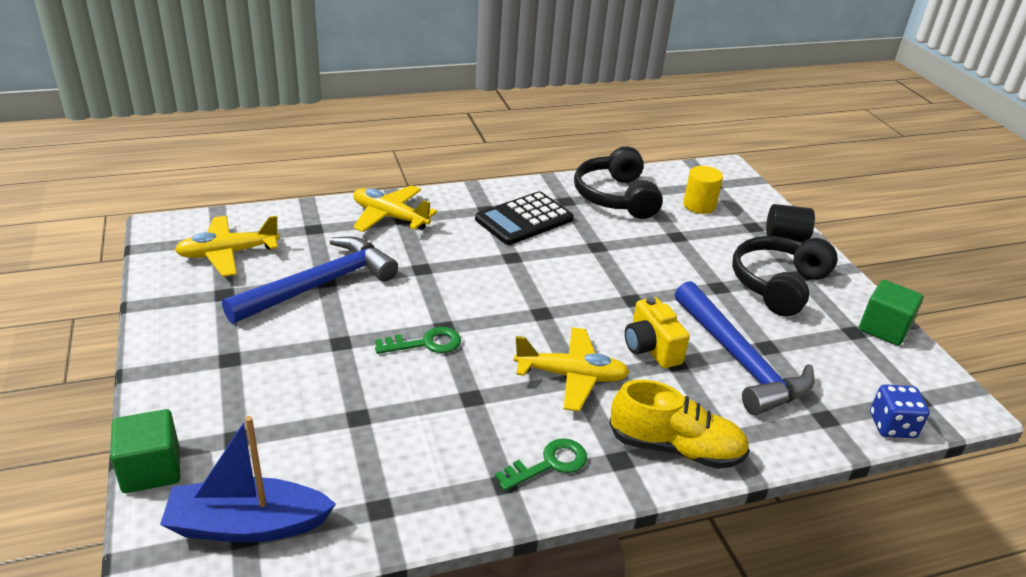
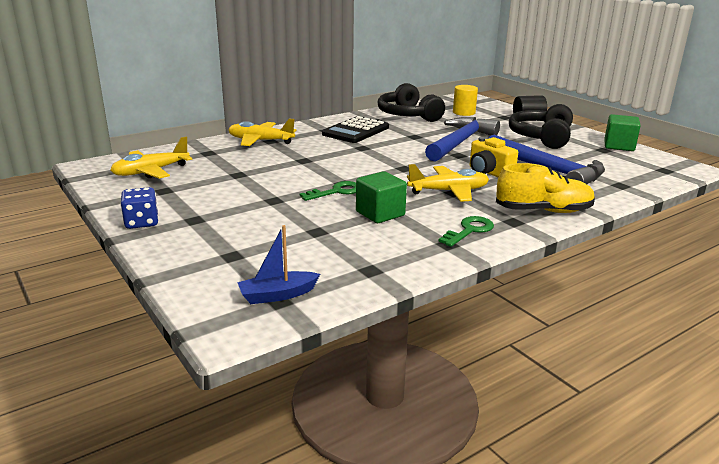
camera: 15 degrees left, 10 degrees down
green cube [110,409,180,493] -> green cube moved to [356,171,407,223]
blue boat [160,416,336,542] -> blue boat [237,225,320,304], size x0.62
blue hammer [222,236,398,324] -> blue hammer moved to [425,117,500,162]
blue dice [870,384,930,438] -> blue dice moved to [120,187,159,229]

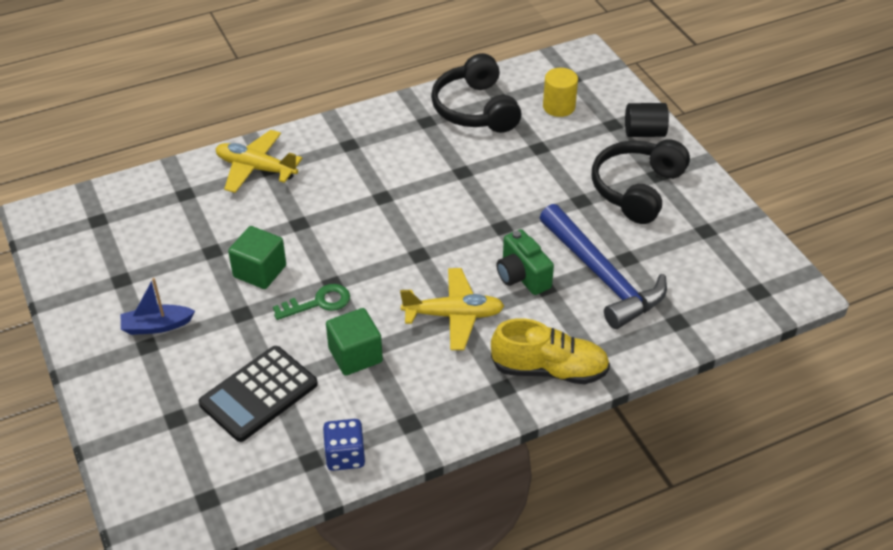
camera: 10 degrees right, 20 degrees up
yellow plane [110,137,192,179] -> none
blue dice [120,187,159,229] -> blue dice moved to [323,419,365,471]
blue boat [237,225,320,304] -> blue boat moved to [121,278,195,335]
black calculator [322,116,389,143] -> black calculator moved to [199,346,318,442]
blue hammer [425,117,500,162] -> none
green key [438,216,494,247] -> none
yellow camera [470,137,518,177] -> green camera [496,229,554,295]
green cube [604,114,641,151] -> green cube moved to [228,226,286,289]

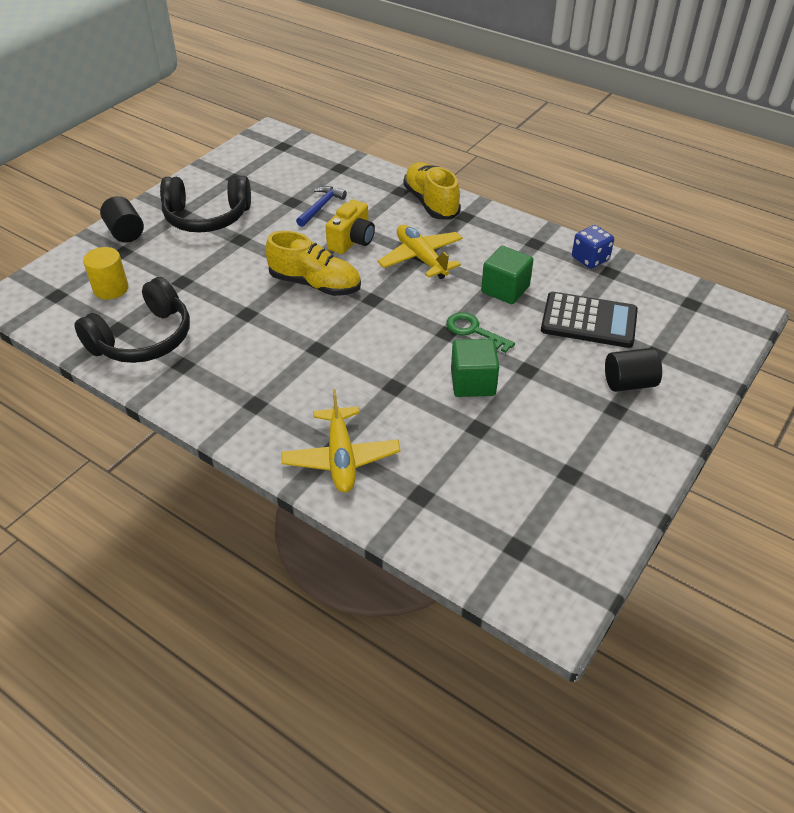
camera: 120 degrees left, 0 degrees up
blue boat [121,278,195,335] -> none
green camera [496,229,554,295] -> yellow camera [325,199,375,254]
blue hammer [540,204,667,329] -> blue hammer [296,186,347,227], size x0.49
none -> yellow shoe [265,231,361,296]
none -> black cylinder [605,348,662,392]

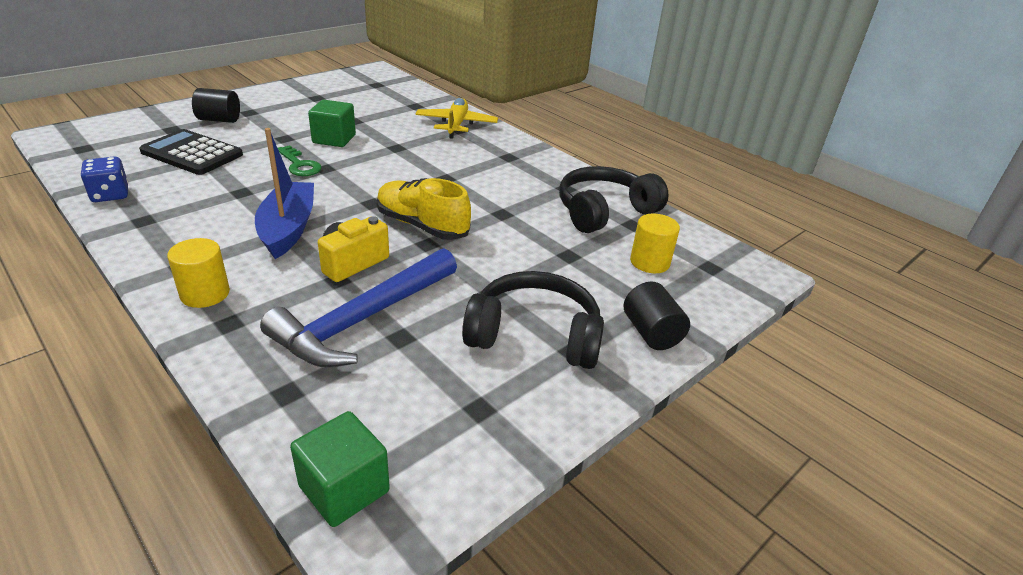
camera: 170 degrees left, 10 degrees down
blue hammer [296,186,347,227] -> blue hammer [260,248,457,367], size x2.03
yellow plane [378,225,463,279] -> blue boat [255,128,314,259]
yellow shoe [403,162,461,220] -> yellow cylinder [167,238,230,308]
green cube [481,246,534,304] -> green cube moved to [290,411,390,527]

